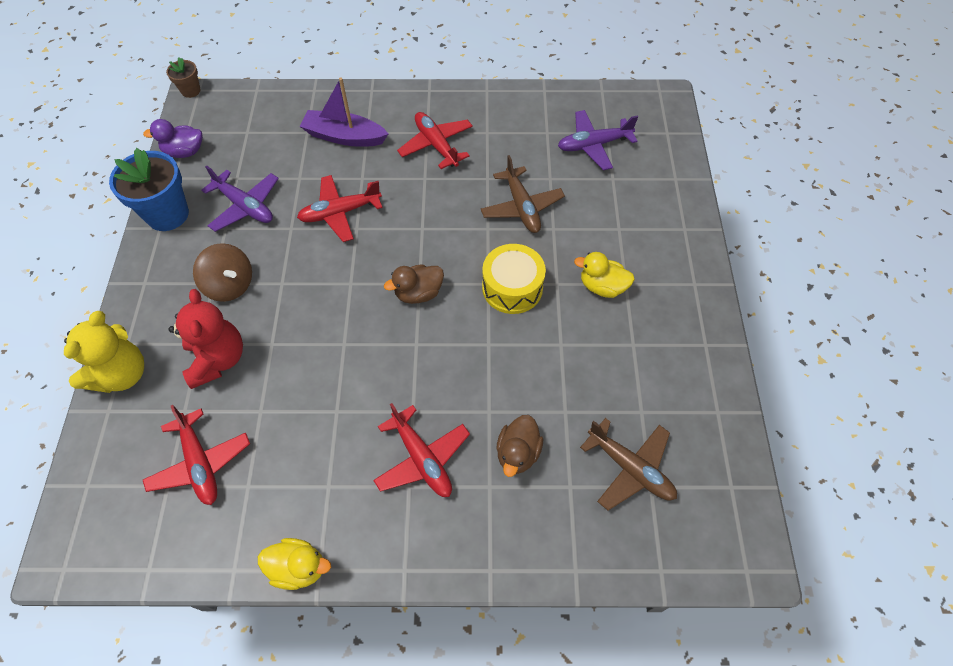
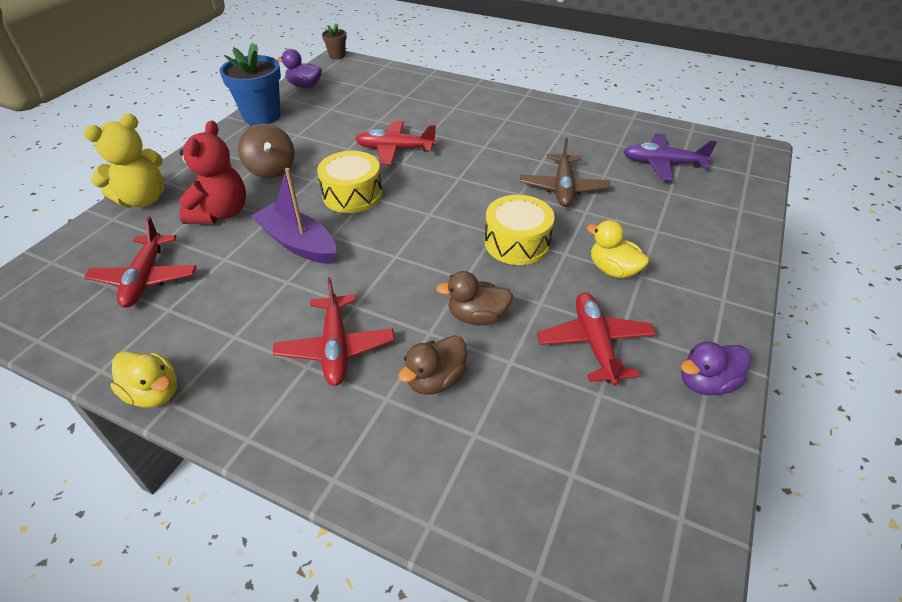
camera: 25 degrees right, 15 degrees down
purple plane [201,165,279,232] -> none
purple boat [299,78,388,147] -> purple boat moved to [251,168,336,264]
brown duck [384,264,444,304] -> brown duck moved to [436,271,513,325]
red plane [397,112,473,169] -> red plane moved to [537,292,656,386]
brown plane [580,418,677,511] -> none
none -> yellow drum [317,151,382,213]
none -> purple duck [681,341,751,395]

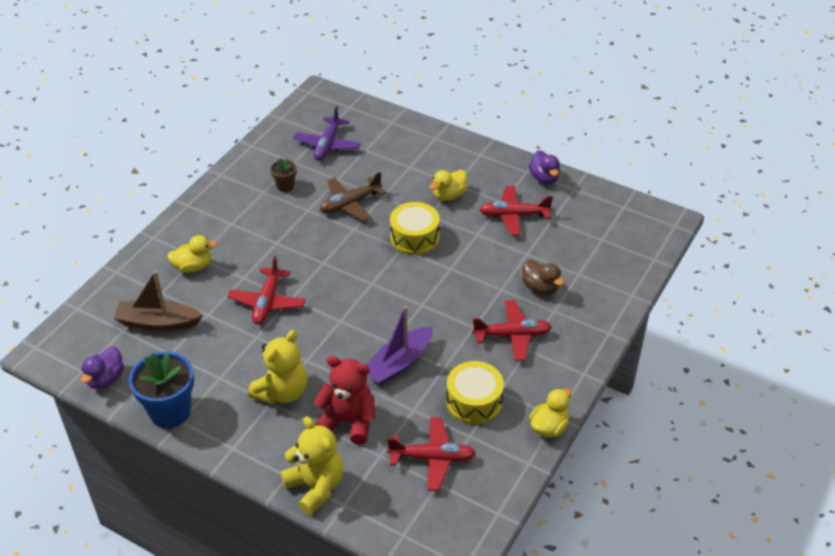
camera: 85 degrees left, 0 degrees up
brown spinning top [238,124,295,178] -> yellow teddy bear [248,330,307,404]
yellow drum [317,151,382,213] -> yellow drum moved to [446,361,504,425]
brown flower pot [322,24,347,59] -> brown flower pot moved to [270,158,297,192]
brown duck [436,271,513,325] -> none
brown plane [520,137,610,207] -> brown plane turned 135 degrees clockwise [320,172,386,221]
none -> brown boat [113,271,203,331]
none -> yellow duck [167,235,217,273]

